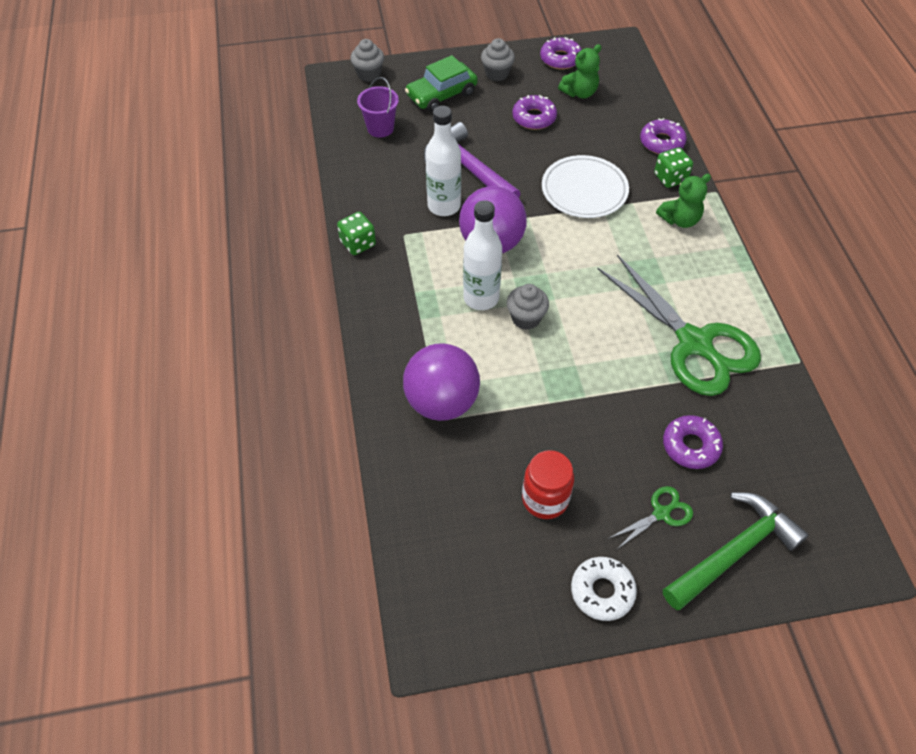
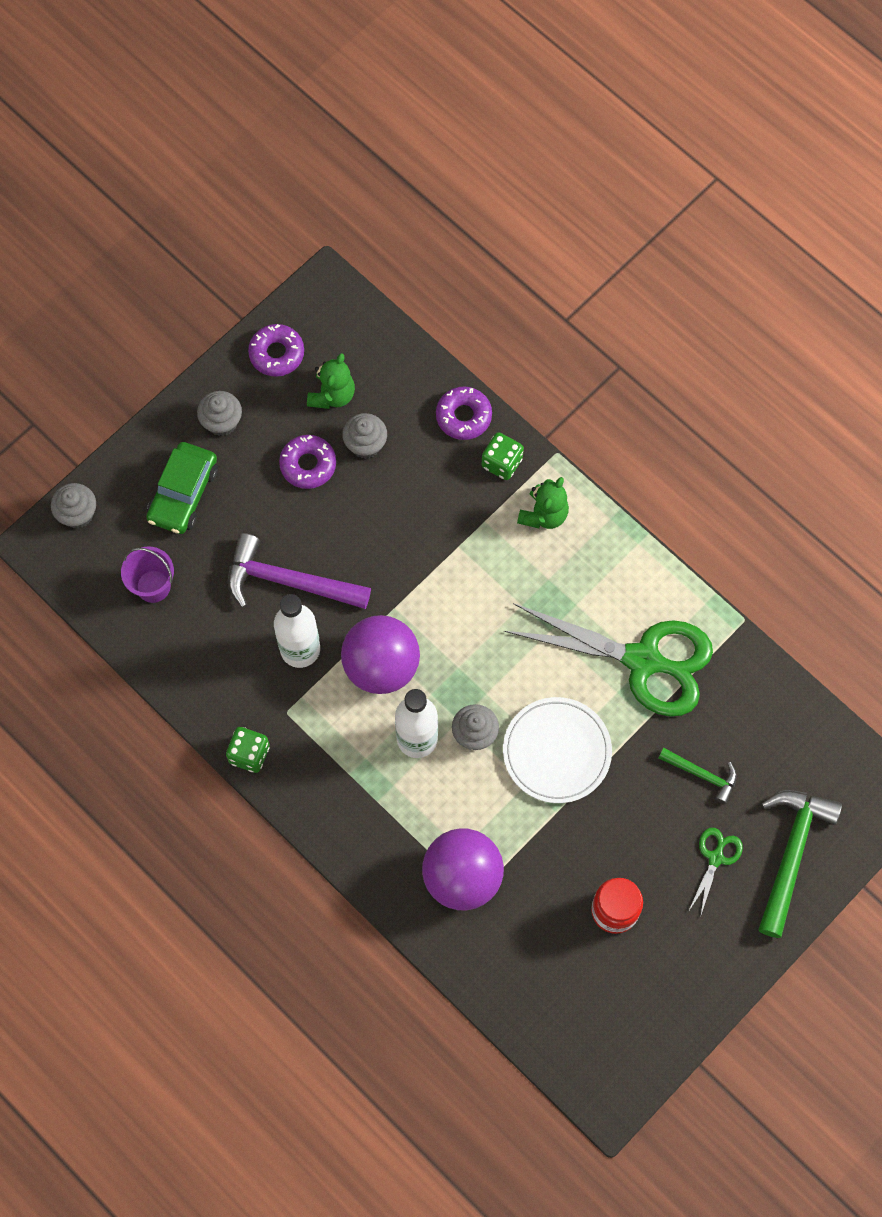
camera: 35 degrees left, 15 degrees up
white plate [542,155,629,218] -> white plate moved to [503,697,612,803]
white donut [571,557,637,621] -> none
purple donut [663,415,723,469] -> green hammer [658,748,737,804]
none -> grey cupcake [342,413,387,459]

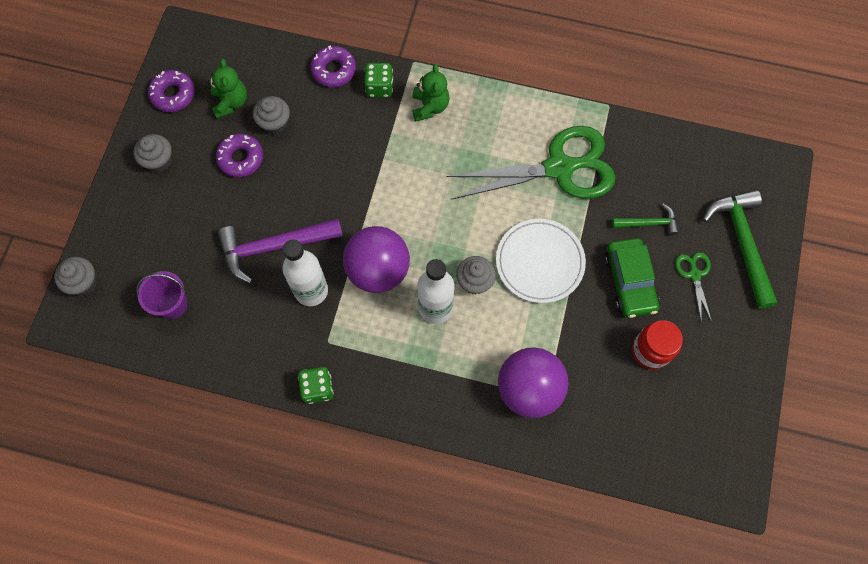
camera: 30 degrees left, 0 degrees up
green car [146,442,218,534] -> green car moved to [604,238,660,318]

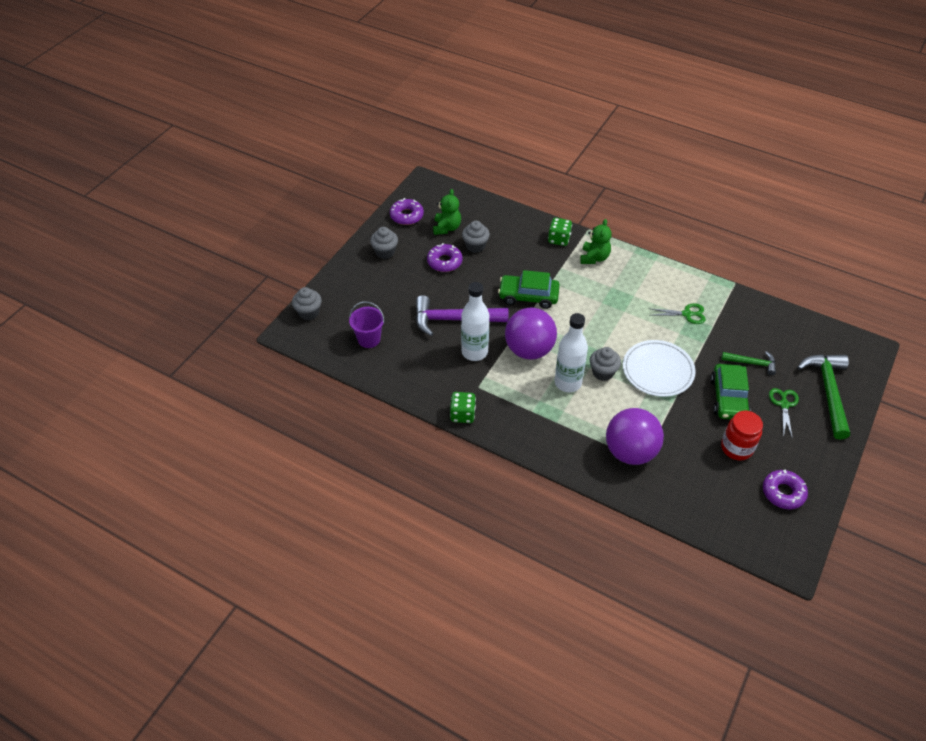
camera: 15 degrees right, 20 degrees down
purple donut [311,45,356,87] -> purple donut moved to [763,470,808,509]
green scissors [446,126,615,200] -> green scissors [651,303,706,324], size x0.43
none -> green car [498,270,560,309]

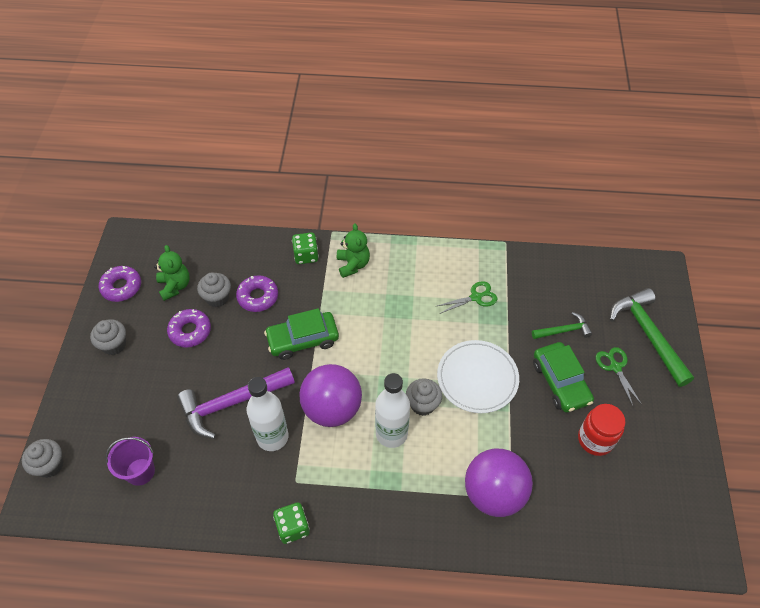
camera: 25 degrees left, 5 degrees up
purple donut [763,470,808,509] -> purple donut moved to [236,275,278,312]

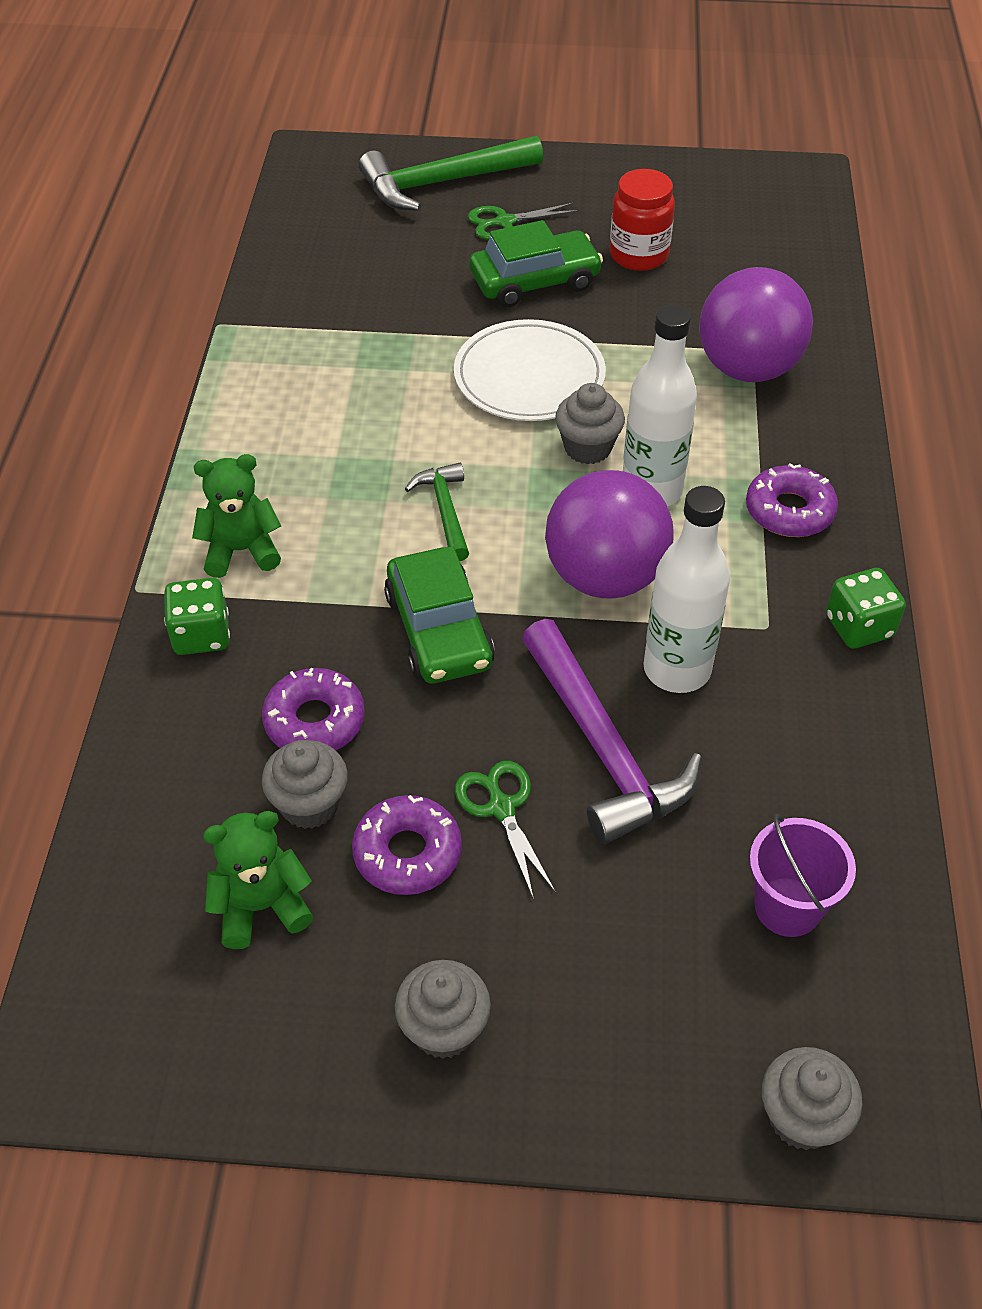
camera: 90 degrees left, 5 degrees down
purple donut [99,266,141,302] -> purple donut moved to [746,463,838,537]
green scissors [437,281,498,314] -> green scissors moved to [455,761,556,900]
green hammer [532,312,592,339] -> green hammer moved to [405,463,469,561]

